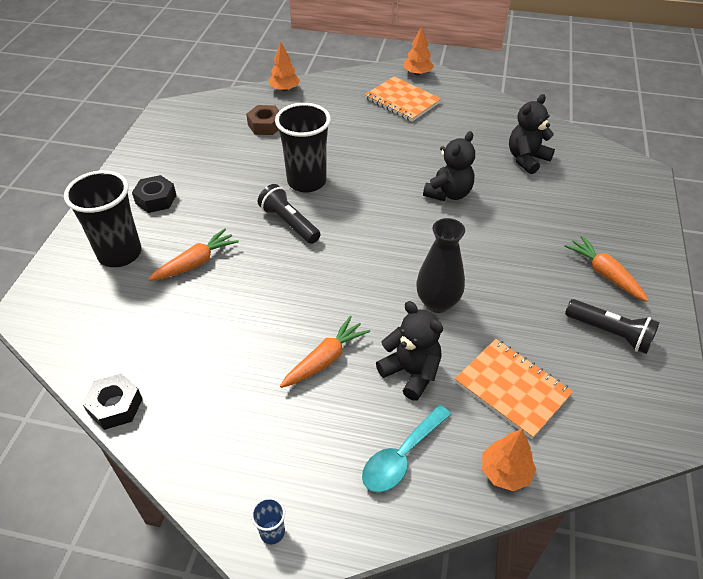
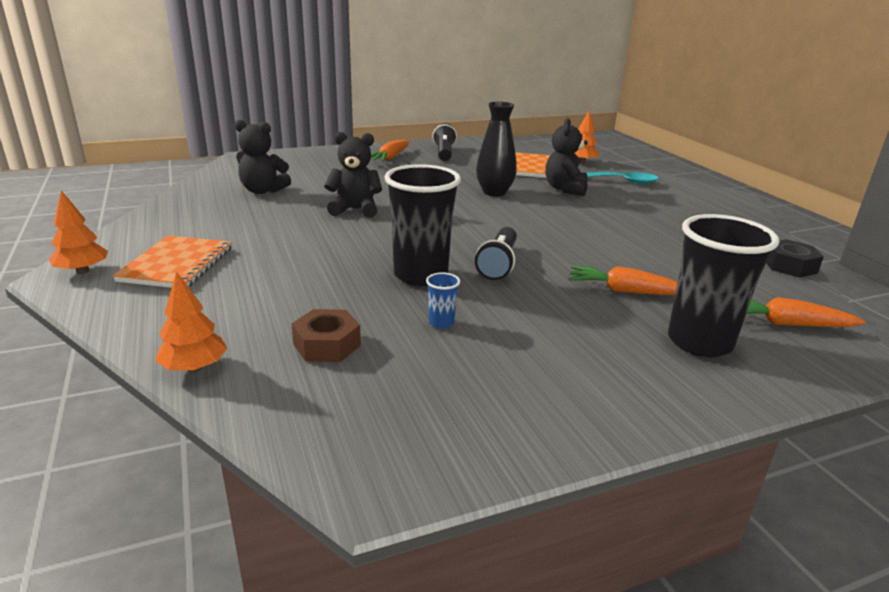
camera: 125 degrees left, 20 degrees down
black nut [132,175,176,213] -> none
blue cup [251,497,285,544] -> blue cup moved to [426,272,460,329]
orange carrot [280,316,370,388] -> orange carrot moved to [746,297,865,327]

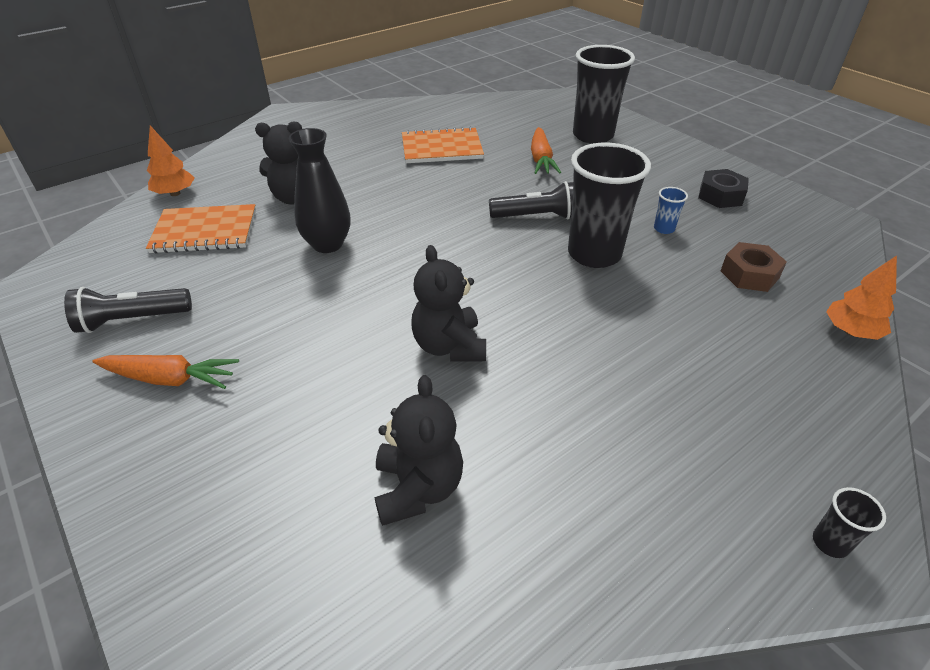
camera: 105 degrees left, 15 degrees up
orange tree [49,191,108,274] -> black cup [813,487,886,558]
orange notebook [112,235,232,288] -> orange notebook moved to [402,127,484,163]
turquoise spoon [586,172,659,184] -> none
orange carrot [746,297,865,327] -> none
black nut [766,239,824,278] -> black nut moved to [698,169,749,208]

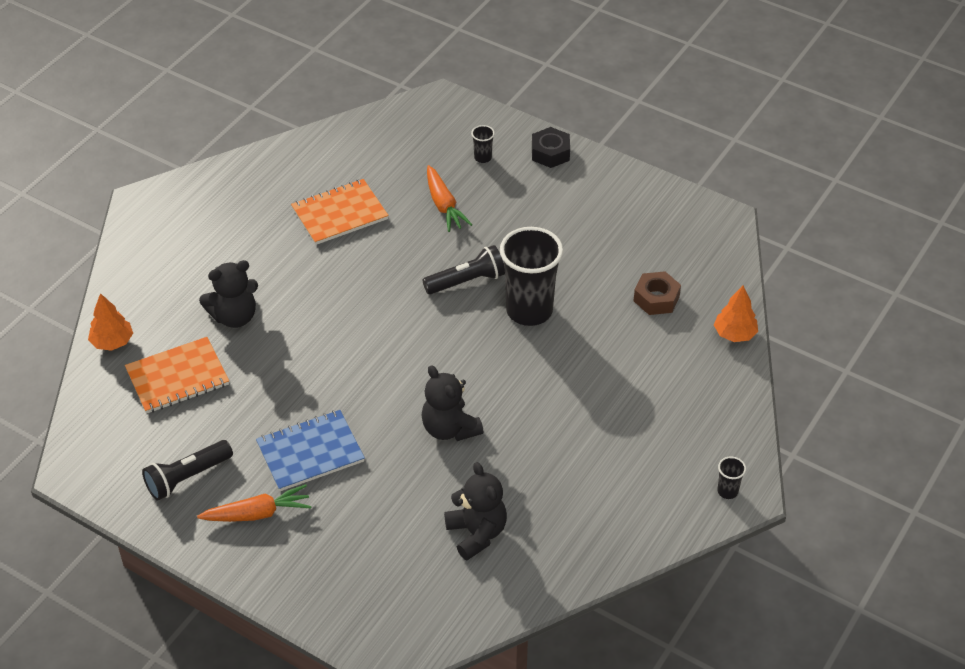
camera: 20 degrees left, 5 degrees up
black vase [289,128,350,253] -> none
black cup [573,45,635,144] -> black cup [471,125,495,163], size x0.41
blue cup [654,187,688,234] -> none
black nut [698,169,749,208] -> black nut moved to [532,127,570,168]
none -> blue notebook [256,410,365,491]

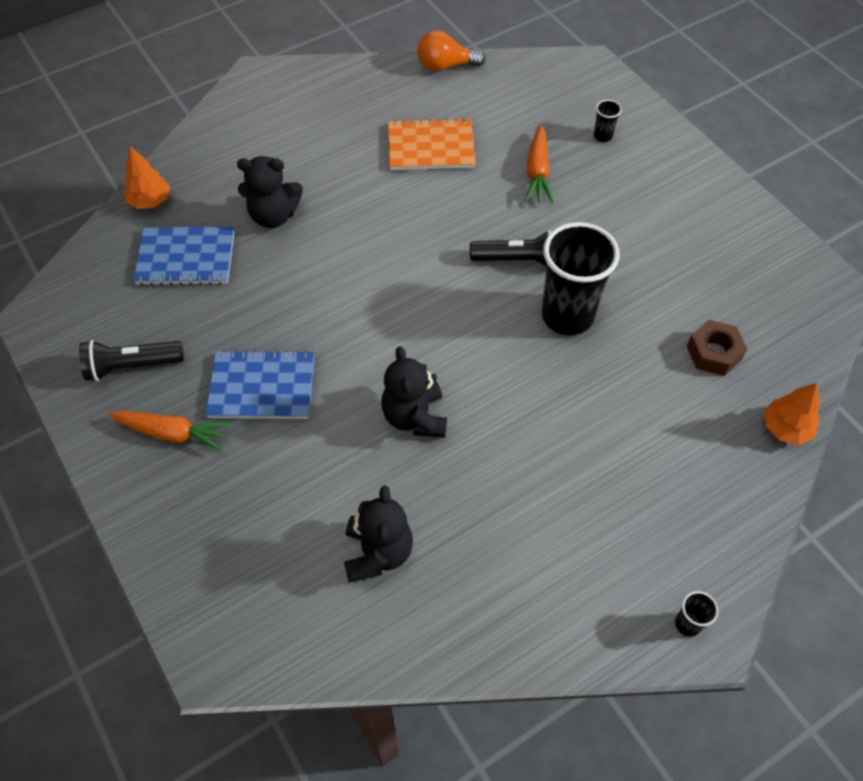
camera: 25 degrees right, 10 degrees up
orange notebook [125,337,229,414] -> blue notebook [133,227,234,286]
black nut [532,127,570,168] -> none
none -> orange light bulb [417,30,485,71]

